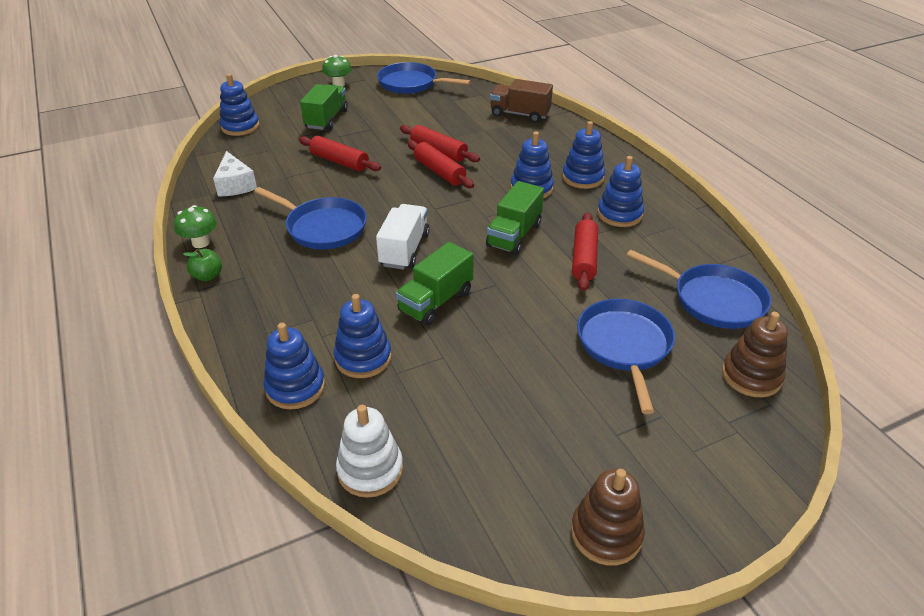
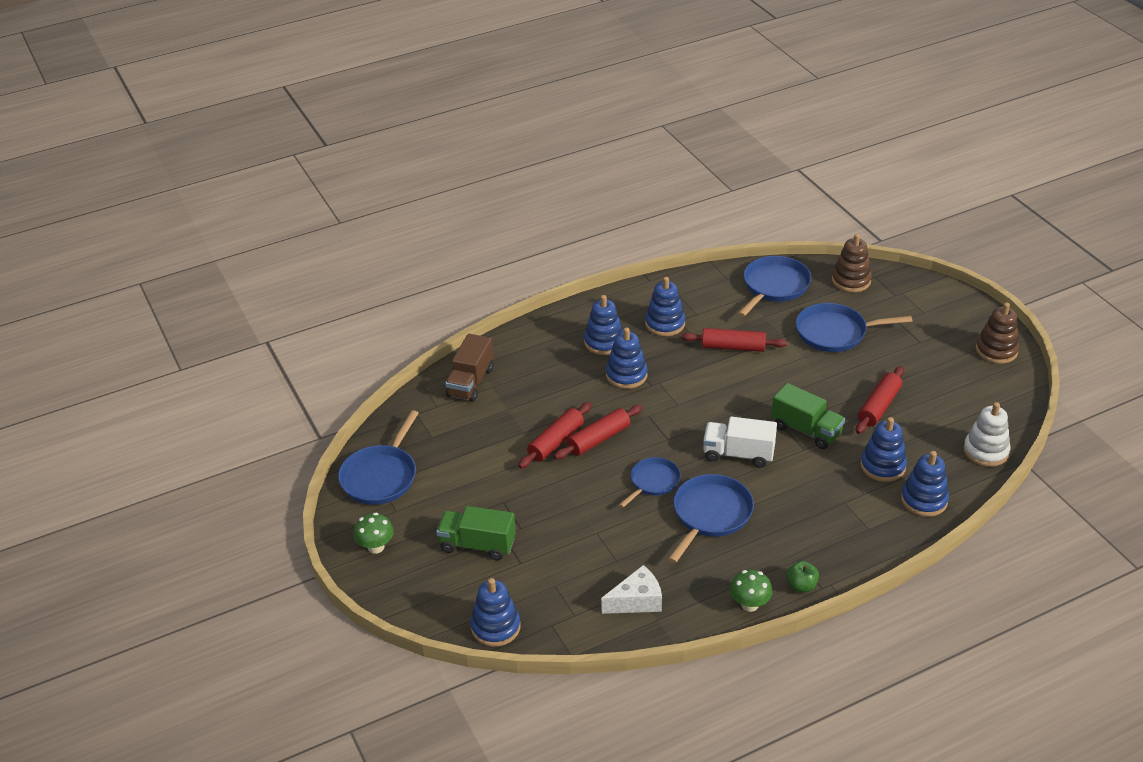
camera: 90 degrees left, 0 degrees up
red rolling pin [299,136,381,172] -> red rolling pin moved to [856,366,904,434]
green truck [486,181,544,255] -> none
none -> blue pan [619,457,681,508]

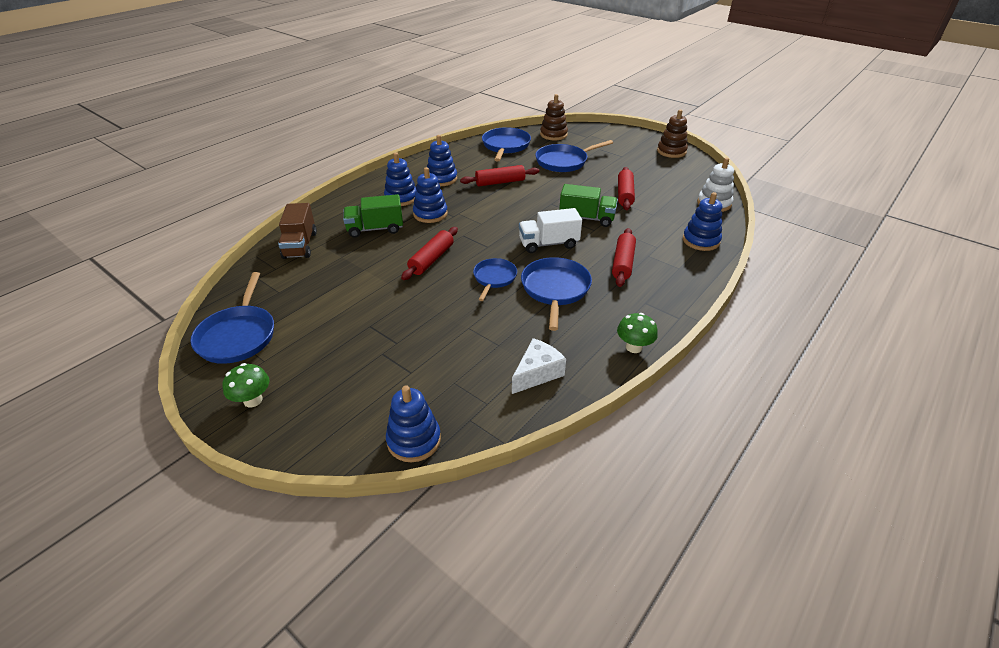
camera: 25 degrees left, 0 degrees up
green truck [436,506,516,561] -> green truck moved to [343,194,403,238]
red rolling pin [518,402,592,468] -> red rolling pin moved to [612,228,636,287]
green apple [786,561,819,592] -> none
blue stacking toy [860,417,907,482] -> none

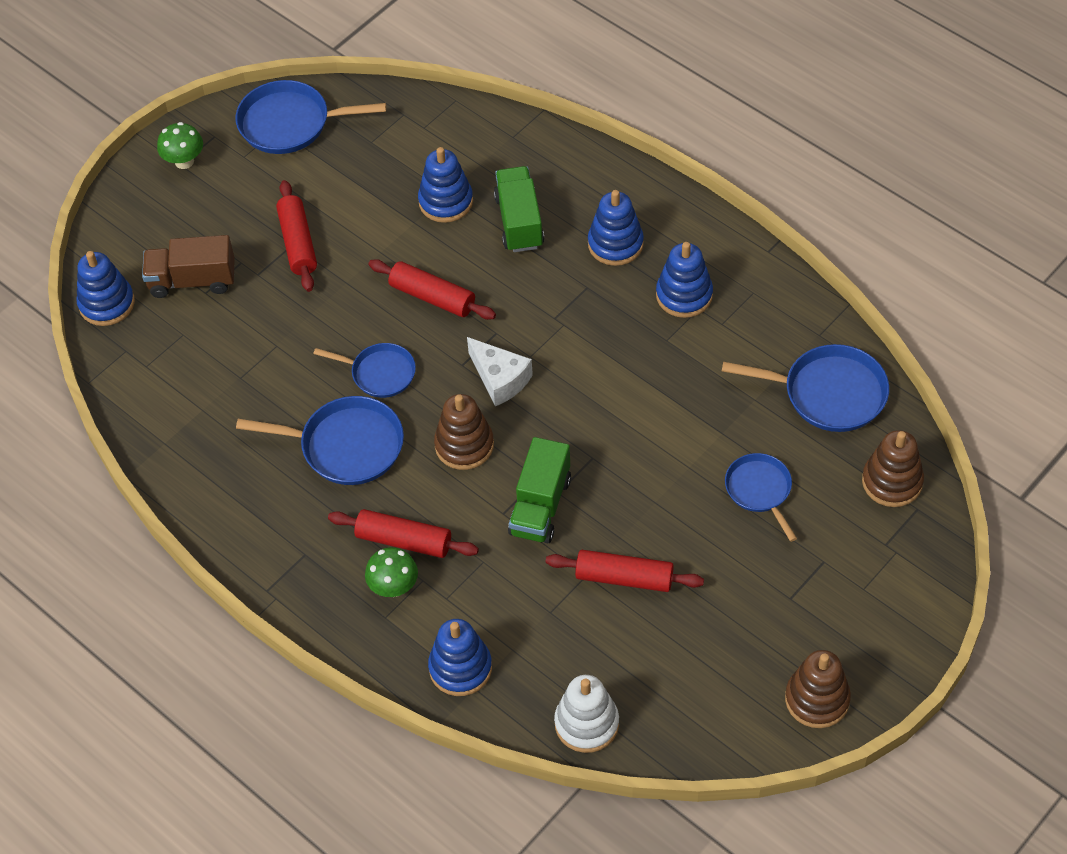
camera: 95 degrees right, 15 degrees up
brown truck [278,203,317,259] -> brown truck moved to [142,235,235,298]
blue stacking toy [413,167,448,223] -> blue stacking toy moved to [418,147,473,223]
red rolling pin [460,165,539,186] -> red rolling pin moved to [276,180,317,292]
white cheese [512,338,566,394] -> white cheese moved to [467,337,533,406]
white truck [519,208,582,253] -> brown stacking toy [434,394,494,470]
blue pan [535,140,613,172] -> blue pan [725,453,797,542], size x0.64
green mushroom [617,313,658,353] -> green mushroom moved to [365,547,418,597]

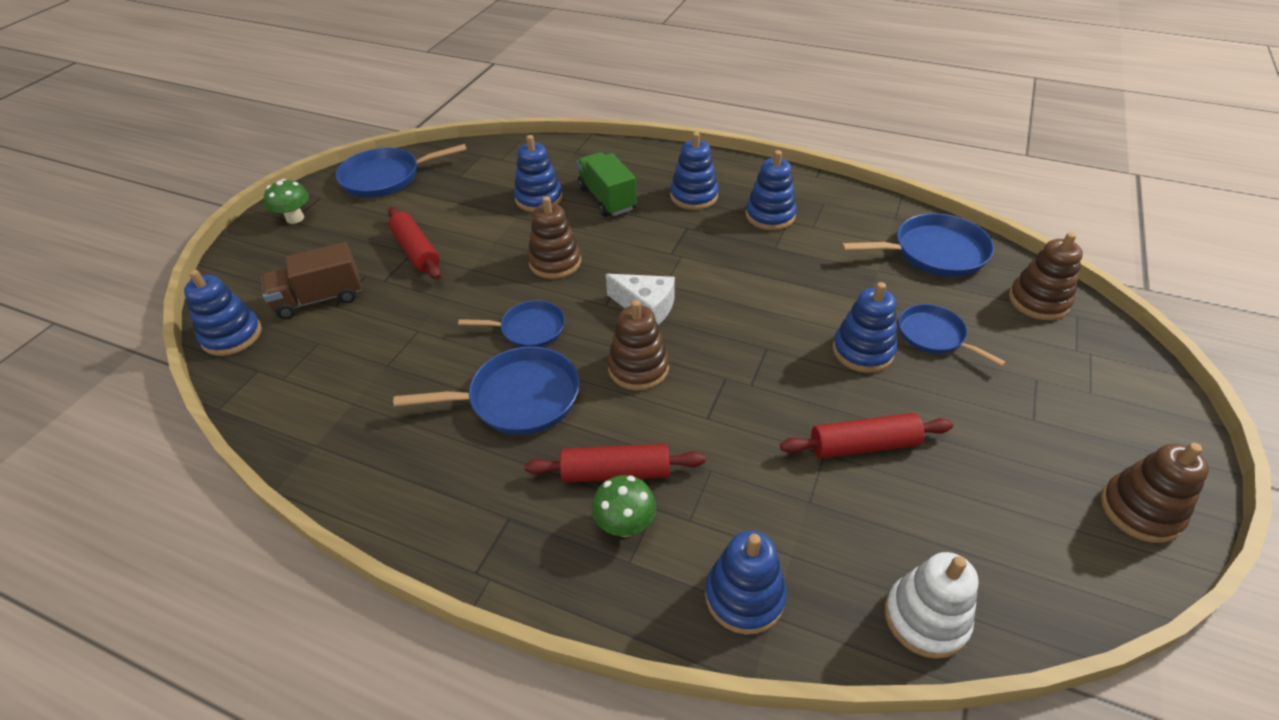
camera: 20 degrees left, 10 degrees down
red rolling pin [368,259,496,320] -> brown stacking toy [528,196,581,279]
green truck [508,437,571,543] -> none
none -> blue stacking toy [833,282,897,373]

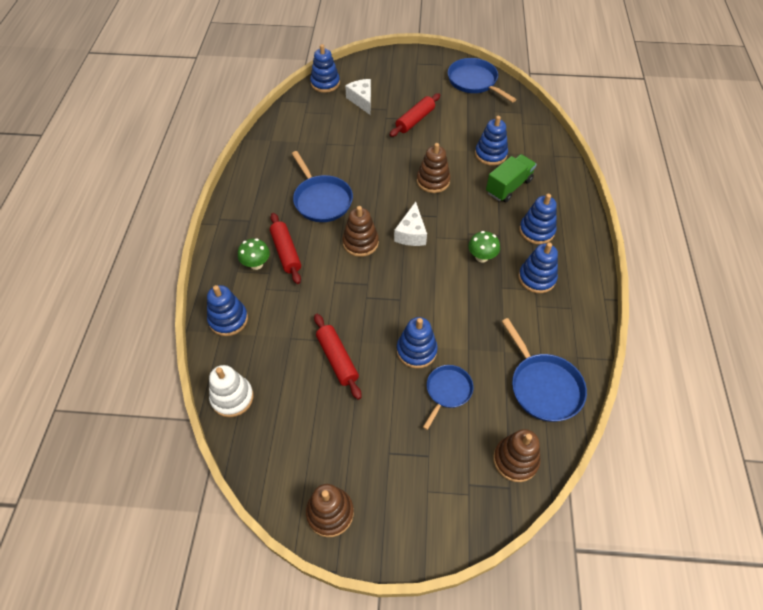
camera: 70 degrees right, 10 degrees up
brown truck [262,242,362,319] -> white cheese [345,79,371,115]
green mushroom [264,179,309,224] -> green mushroom moved to [468,231,500,263]
blue pan [458,300,565,347] -> none

